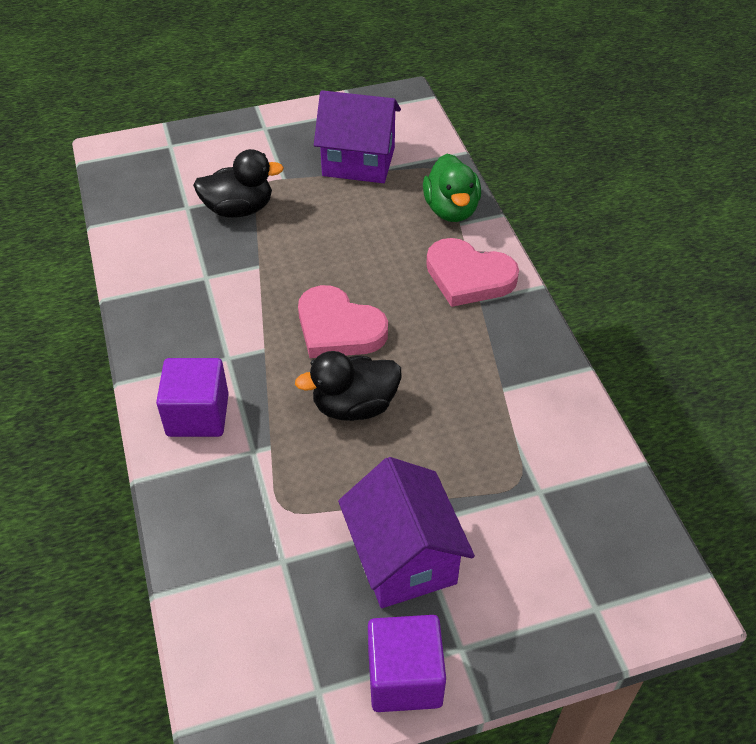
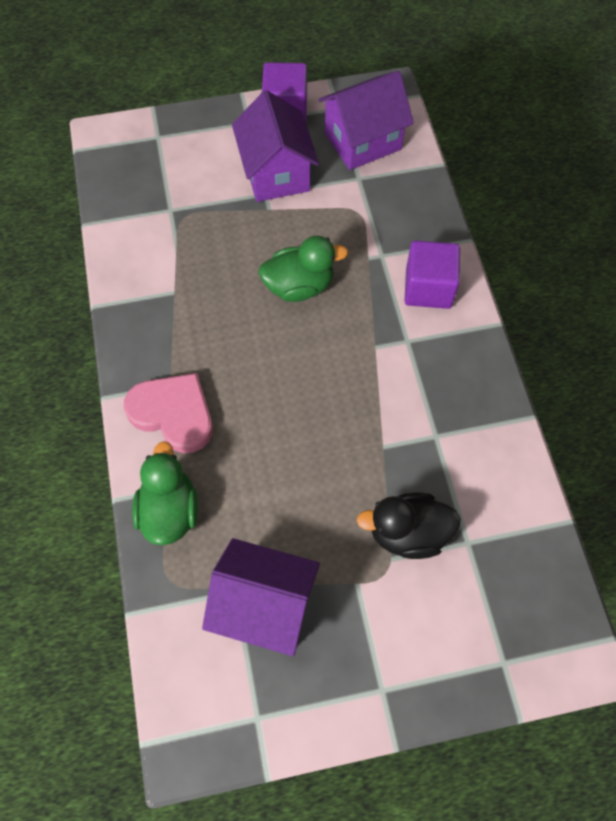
camera: 175 degrees left, 15 degrees up
black duck [295,351,402,421] -> green duck [259,236,348,302]
pink heart [298,285,388,358] -> none
none -> purple house [318,71,414,170]

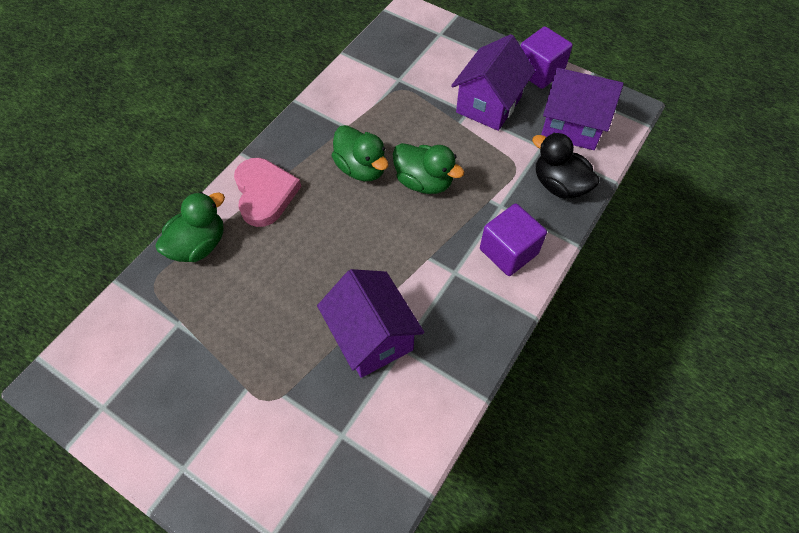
camera: 45 degrees right, 5 degrees down
purple house [202,538,320,656] -> purple house moved to [317,269,424,378]
black duck [357,493,461,559] -> black duck moved to [532,133,599,199]
none -> green duck [331,125,388,181]

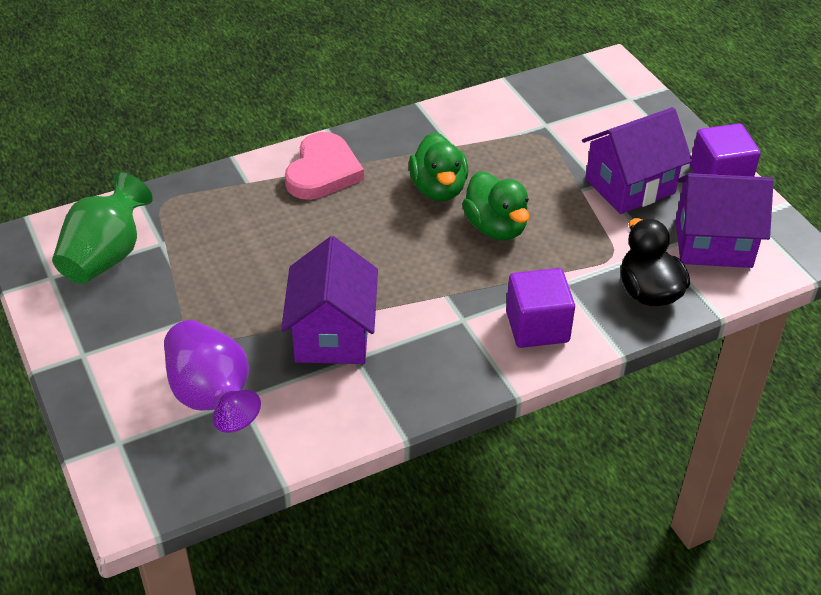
camera: 30 degrees right, 15 degrees down
green duck [155,192,225,262] -> none
purple house [541,68,624,150] -> purple house turned 45 degrees counterclockwise [675,173,774,268]
none -> green vase [52,172,153,284]
none -> purple vase [164,320,261,433]

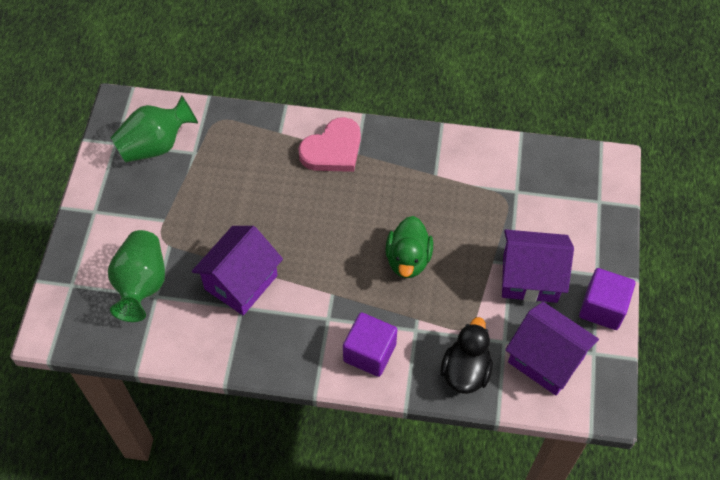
camera: 35 degrees right, 15 degrees up
purple vase [164,320,261,433] -> green vase [108,230,165,322]
green duck [409,132,468,201] -> none

